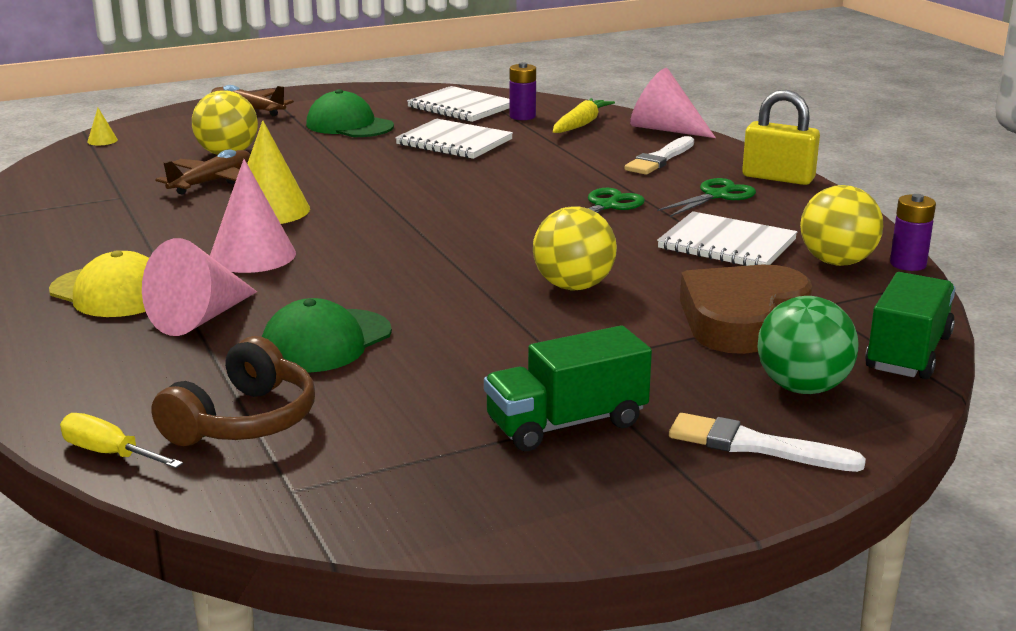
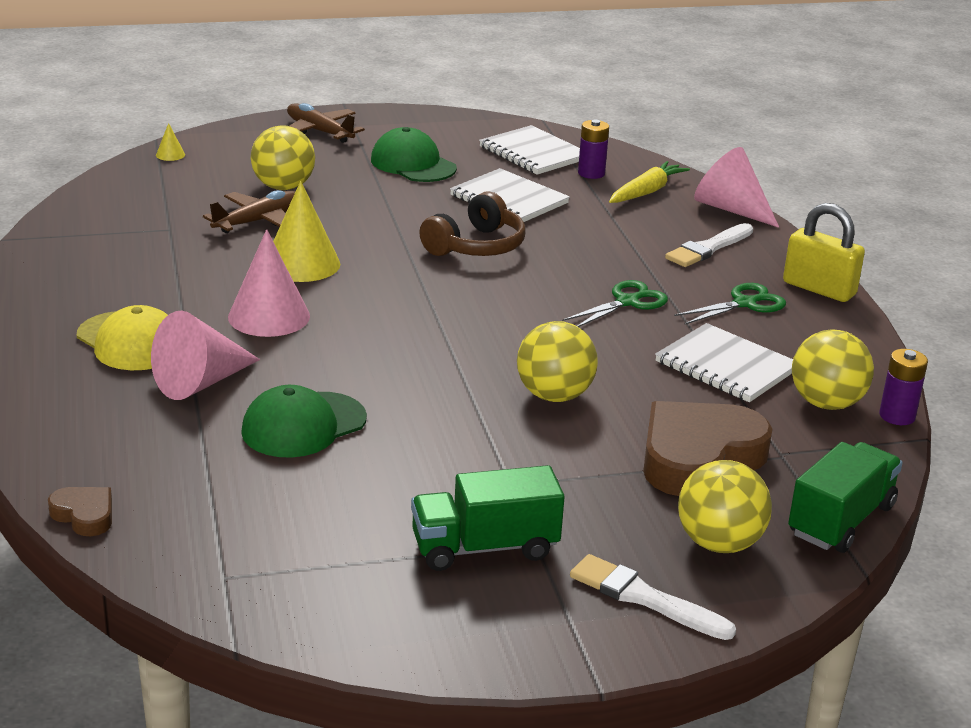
camera: 10 degrees right, 5 degrees up
yellow screwdriver [60,413,183,468] -> brown heart [48,487,112,536]
brown headphones [151,336,315,446] -> brown headphones moved to [419,191,525,256]
green ball [757,296,859,394] -> yellow ball [678,460,772,553]

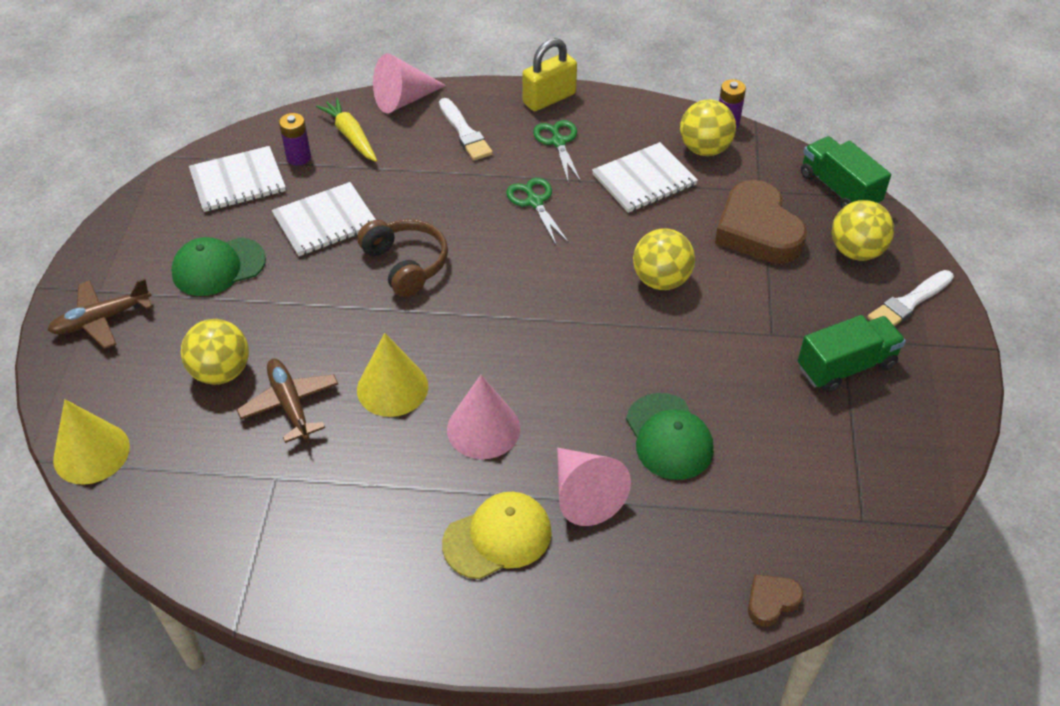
camera: 70 degrees left, 20 degrees up
yellow cone [156,123,185,161] -> yellow cone [53,399,130,485], size x2.32
green truck [411,465,565,571] -> green truck turned 120 degrees counterclockwise [798,315,906,392]

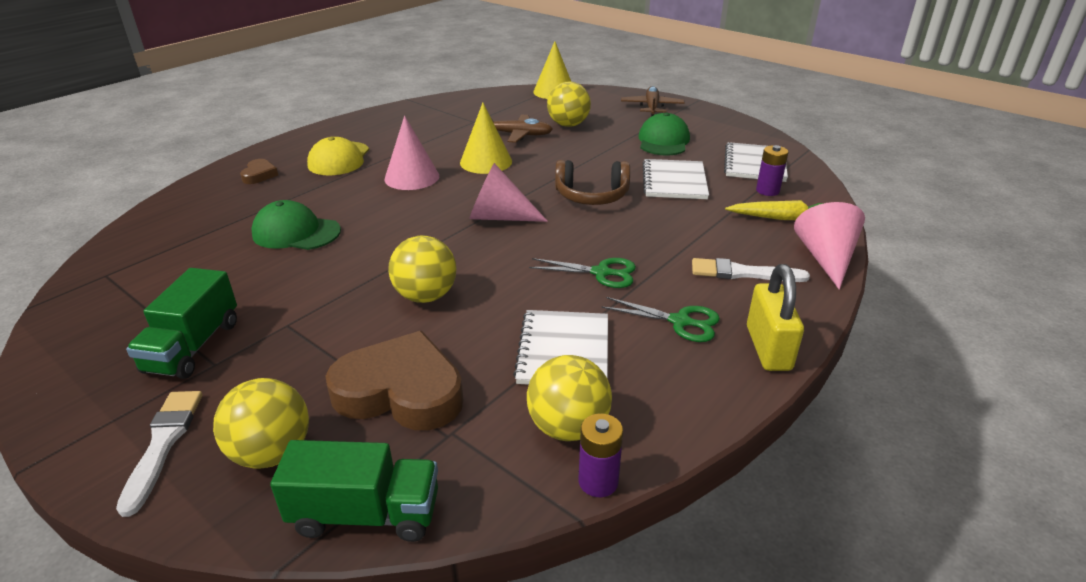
camera: 125 degrees right, 15 degrees down
pink cone [557,448,631,526] -> pink cone moved to [469,163,548,222]
brown heart [748,574,803,627] -> brown heart moved to [240,159,278,184]

